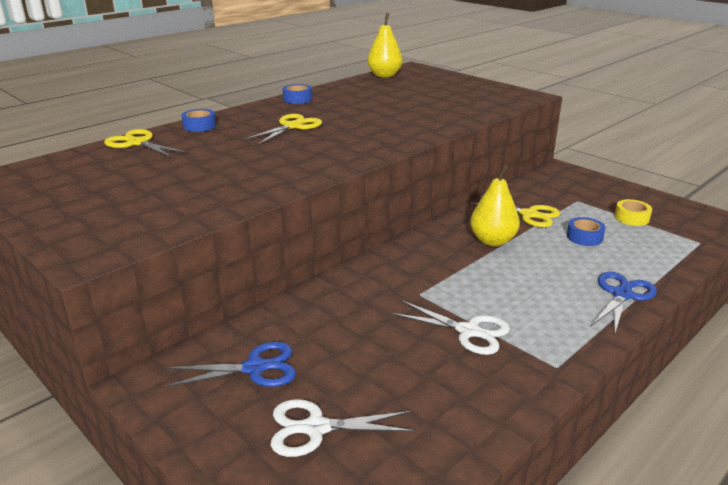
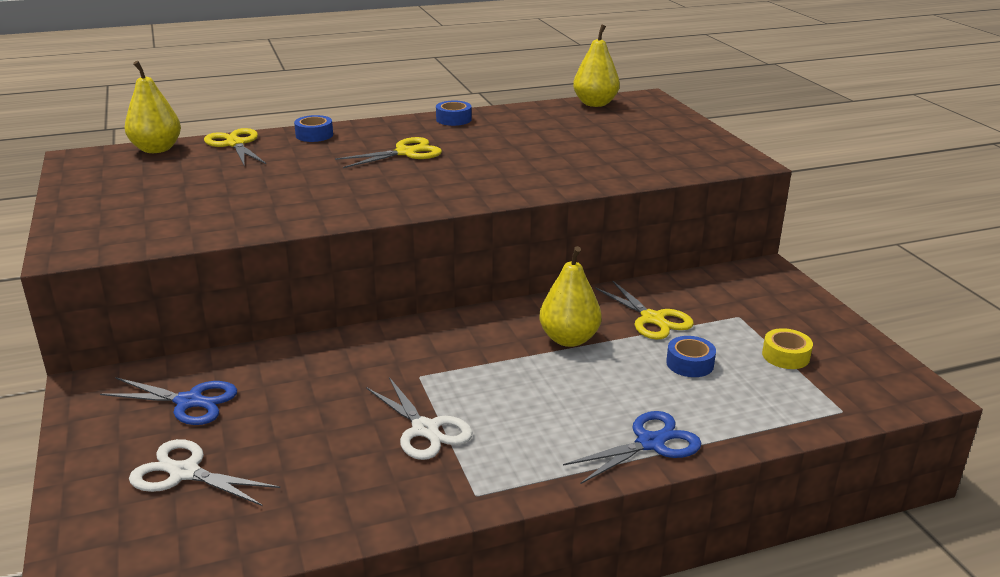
camera: 25 degrees right, 0 degrees up
none -> yellow pear [125,61,181,153]

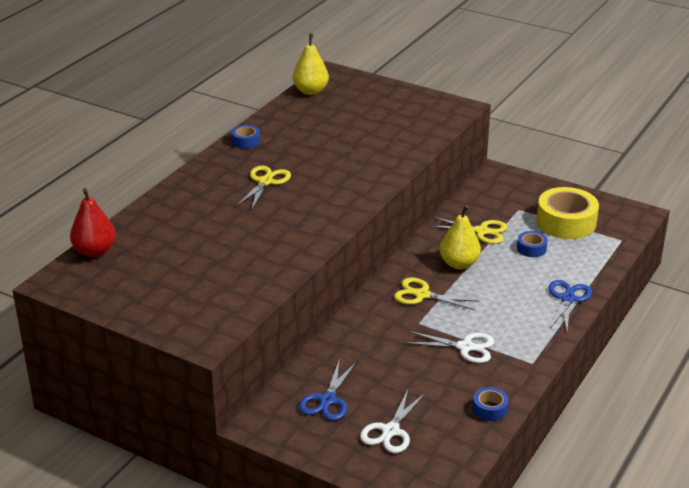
camera: 40 degrees left, 5 degrees up
blue scissors [100,377,237,425] -> blue scissors turned 135 degrees clockwise [299,361,357,421]
yellow pear [125,61,181,153] -> red pear [70,188,116,258]
white scissors [129,439,280,506] -> white scissors turned 45 degrees counterclockwise [360,390,425,453]
yellow scissors [204,128,266,167] -> yellow scissors moved to [394,278,480,310]
blue tape [294,115,333,142] -> blue tape moved to [473,387,509,421]
yellow tape [762,328,813,369] -> yellow tape [537,187,599,239], size x2.08

